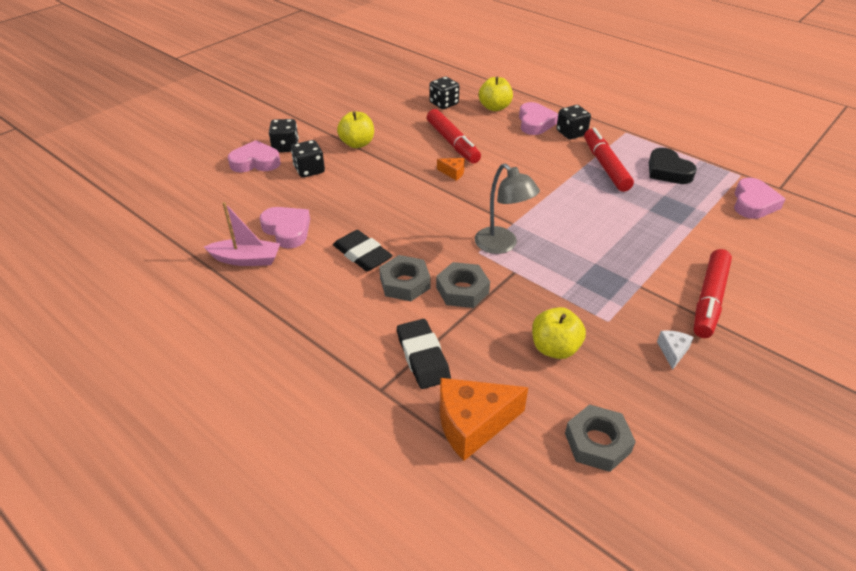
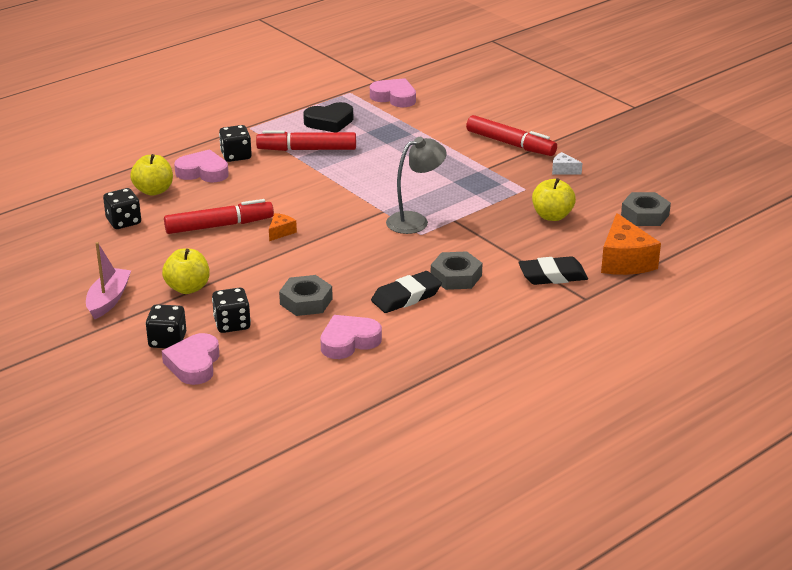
camera: 80 degrees left, 10 degrees down
pink boat [204,202,280,266] -> pink boat moved to [86,242,131,320]
grey nut [436,262,490,308] -> grey nut moved to [279,275,333,316]

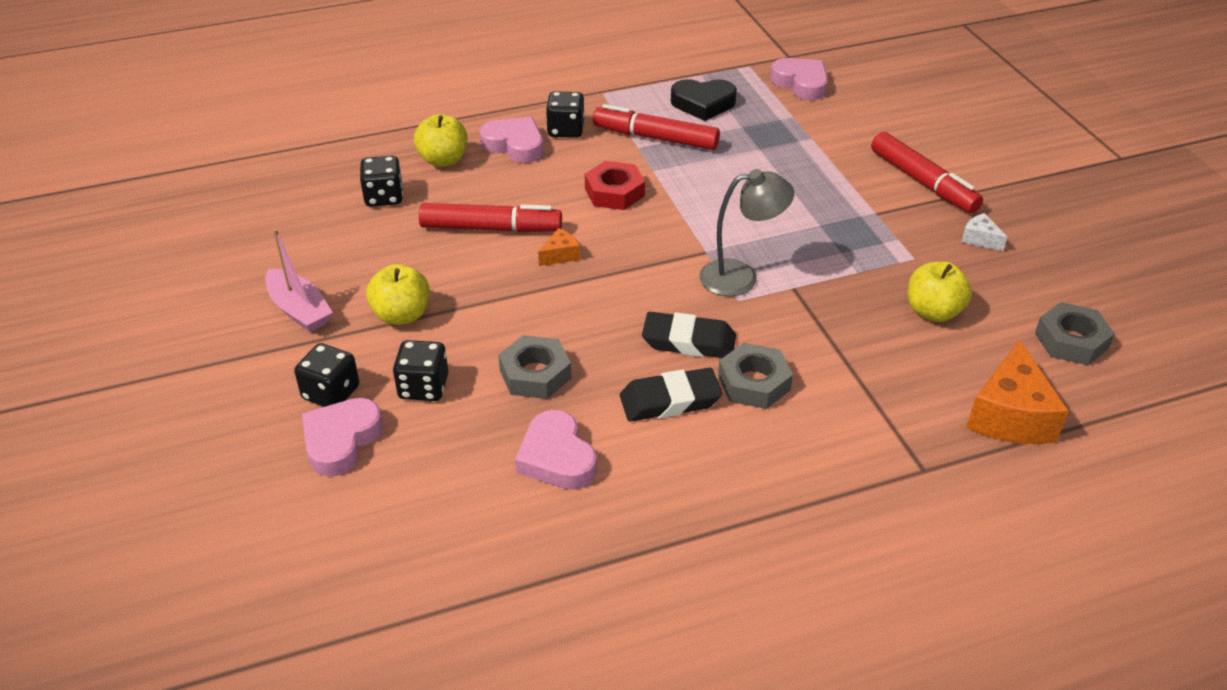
camera: 20 degrees right, 10 degrees up
pink boat [86,242,131,320] -> pink boat turned 105 degrees clockwise [265,229,333,332]
pink heart [320,315,382,359] -> pink heart turned 105 degrees counterclockwise [515,410,597,490]
black eraser [518,256,588,285] -> black eraser moved to [642,312,736,358]
none -> red nut [585,161,645,210]

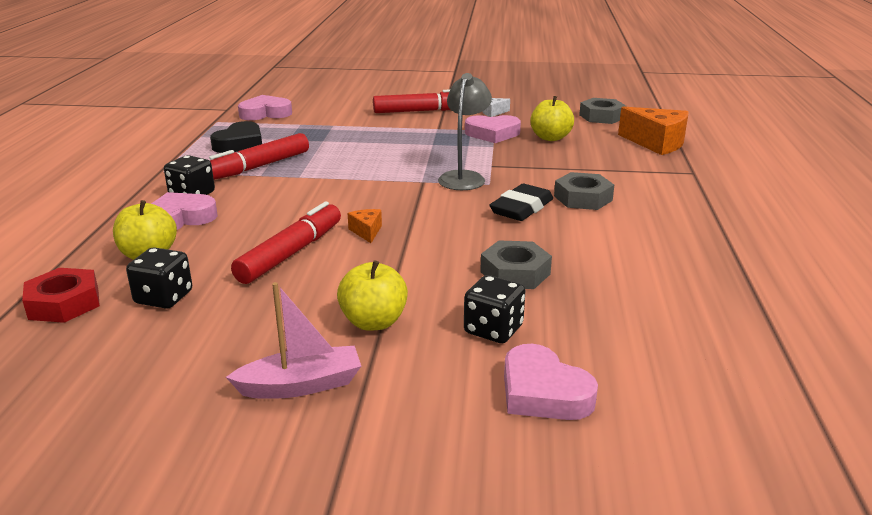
camera: 65 degrees left, 15 degrees down
black dice [294,343,359,407] -> none
pink heart [515,410,597,490] -> pink heart moved to [465,115,521,143]
red nut [585,161,645,210] -> red nut moved to [22,268,100,323]
black eraser [620,368,722,421] -> none

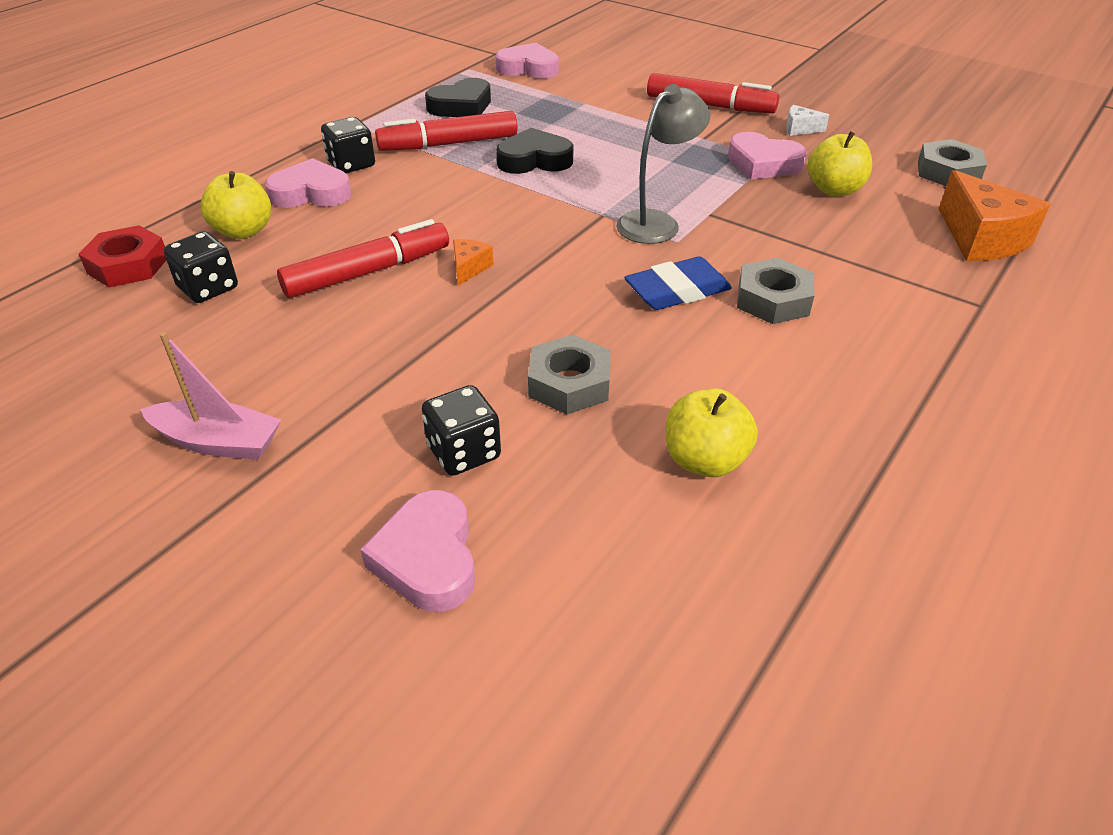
camera: 30 degrees right, 15 degrees up
yellow apple [337,260,408,331] -> yellow apple moved to [666,389,758,477]
black eraser [489,184,553,221] -> blue eraser [624,257,732,310]
none -> black heart [496,128,573,174]

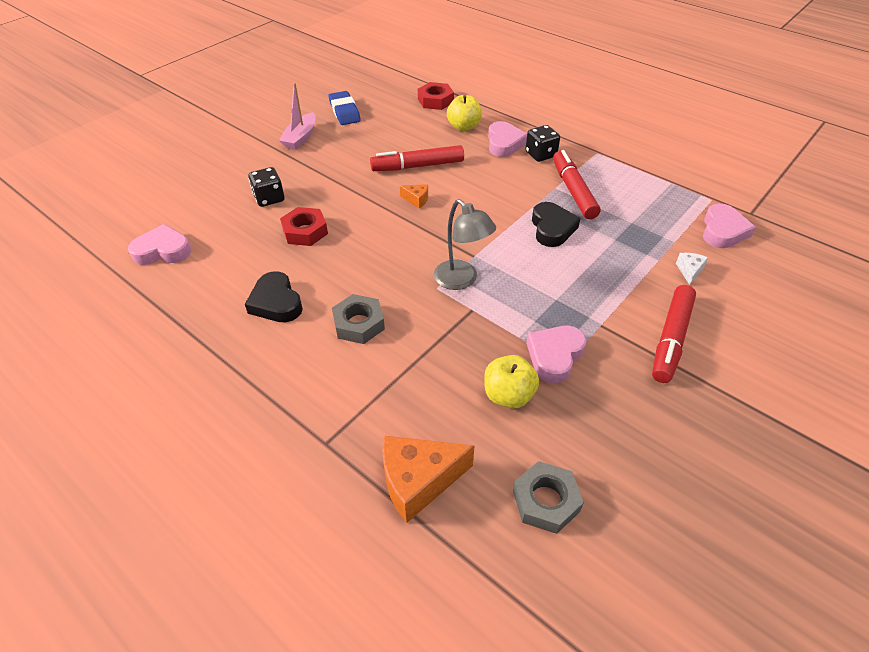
camera: 95 degrees right, 5 degrees up
black dice [164,231,238,303] -> none
red marker [277,219,449,298] -> red marker turned 105 degrees clockwise [370,145,464,171]
pink heart [360,490,475,612] -> pink heart moved to [128,224,191,265]
black heart [425,78,491,117] -> black heart moved to [245,271,303,322]
grey nut [528,334,611,414] -> red nut [280,207,328,246]
blue eraser [624,257,732,310] -> blue eraser moved to [329,91,361,125]
yellow apple [666,389,758,477] -> none
white cheese [786,105,829,136] -> white cheese moved to [676,253,708,285]

